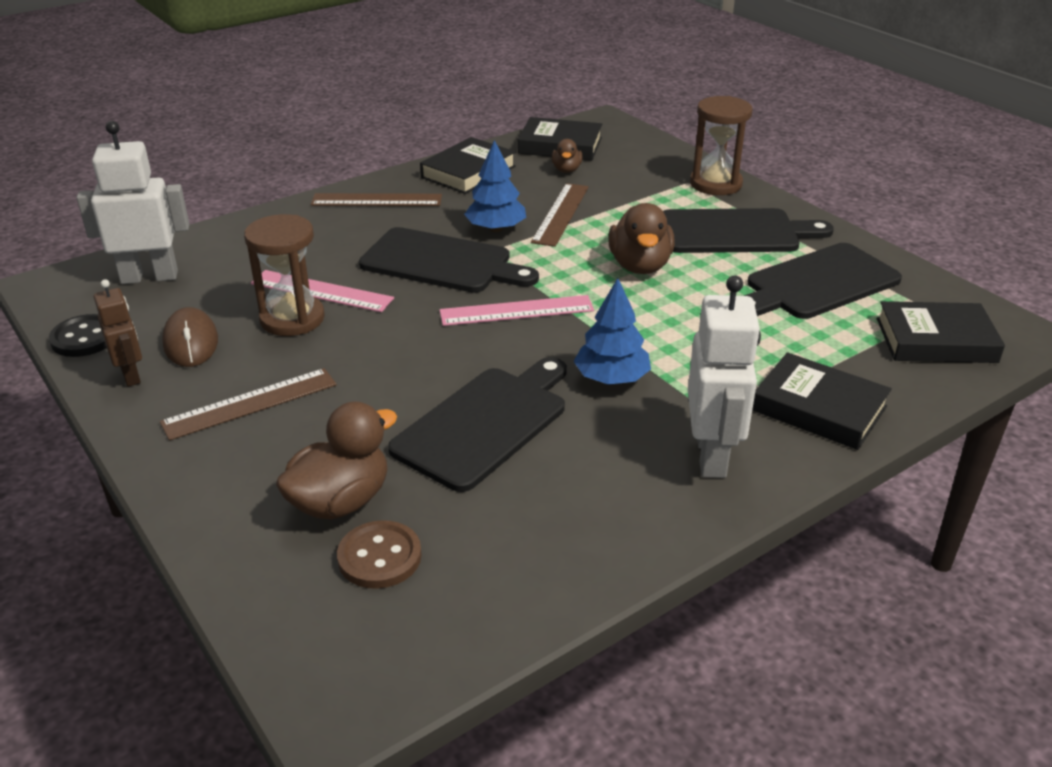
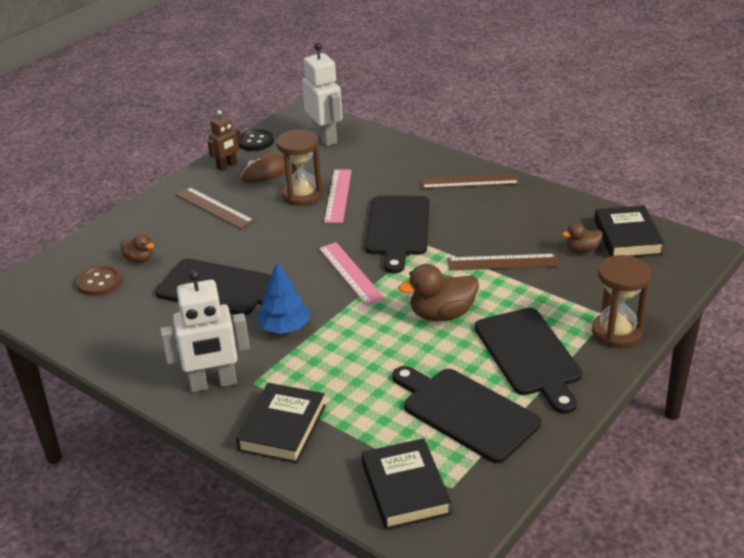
camera: 75 degrees right, 0 degrees up
brown duck [276,402,397,520] -> brown duck [120,234,154,262], size x0.55
brown ruler [311,193,442,206] -> brown ruler turned 75 degrees counterclockwise [421,174,520,189]
black book [420,137,516,194] -> none
blue tree [464,140,526,232] -> none

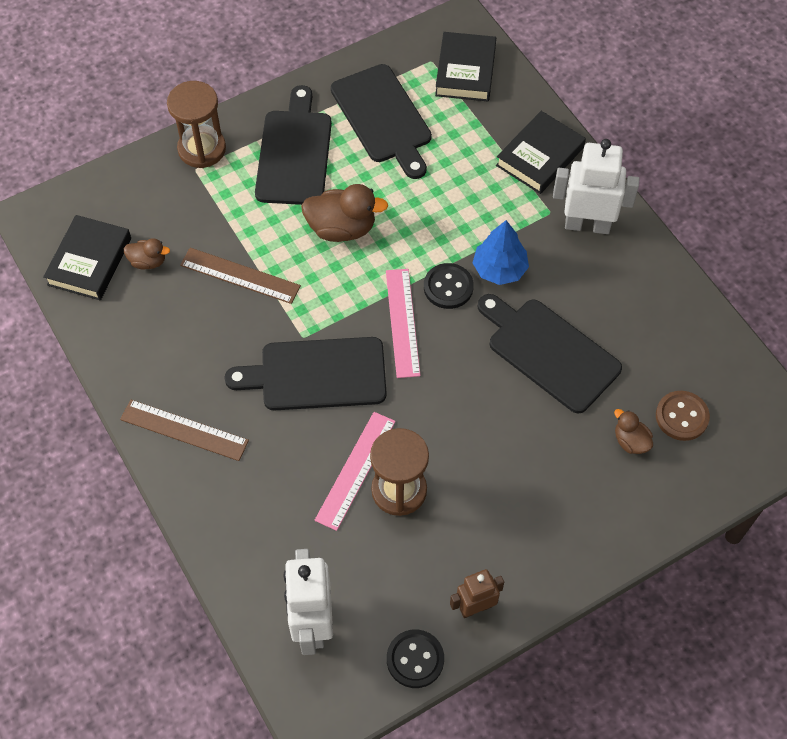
camera: 160 degrees left, 25 degrees up
brown ruler [176,187,254,229] -> none
brown mouse [240,154,285,183] -> none
black cutting board [365,196,430,273] -> black cutting board turned 120 degrees counterclockwise [224,337,387,411]
none -> black button [424,263,474,309]

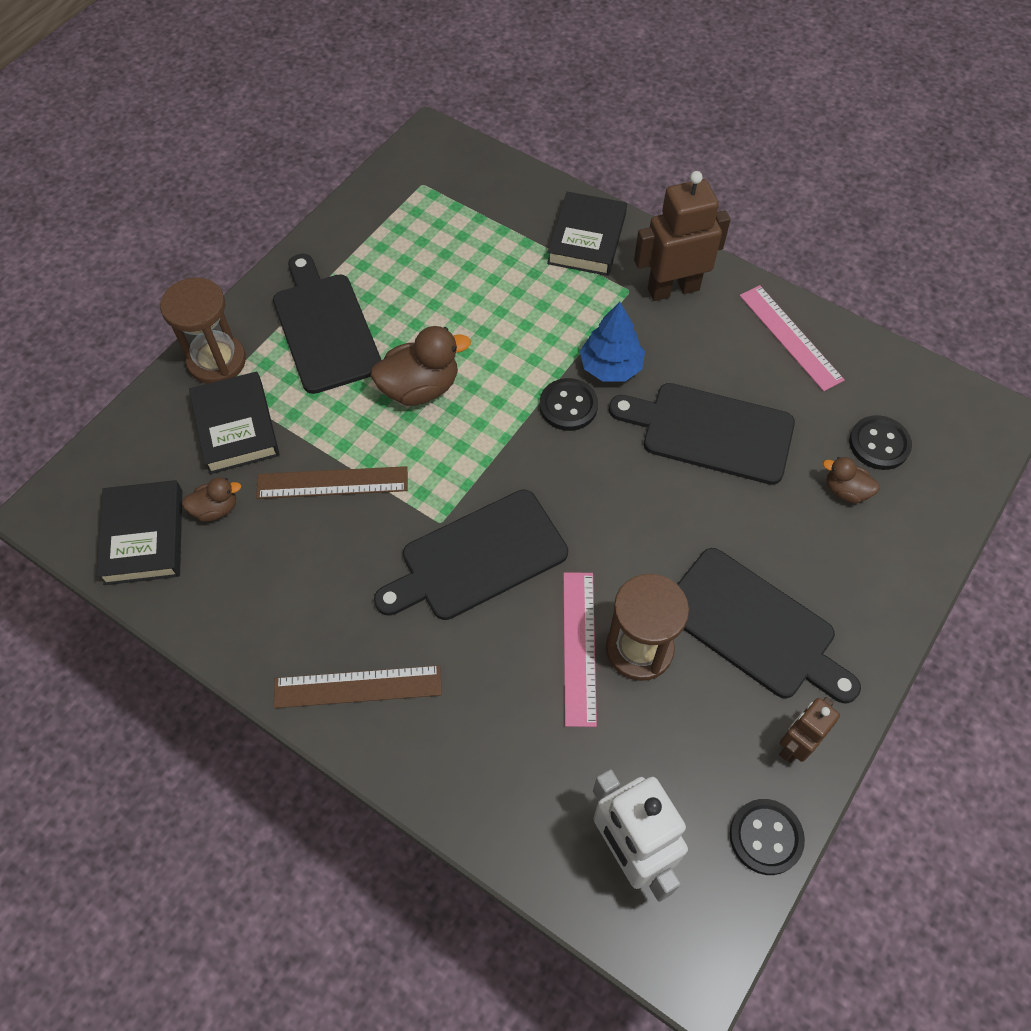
camera: 25 degrees left, 0 degrees up
black cutting board [331,64,432,179] -> black cutting board moved to [677,548,861,704]
pink ruler [386,269,421,378] -> pink ruler moved to [740,285,845,391]
black book [435,32,496,101] -> black book moved to [189,372,279,474]
white robot [553,139,639,234] -> brown robot [634,171,731,301]
brown button [656,391,710,441] -> black button [849,415,912,470]

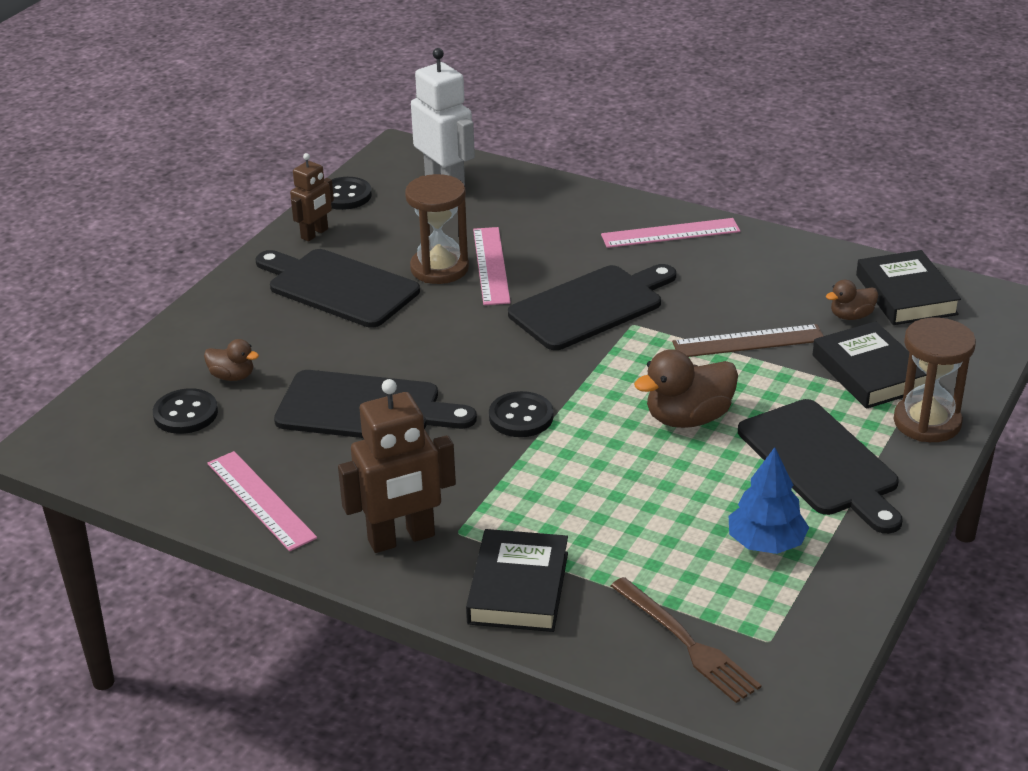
camera: 175 degrees right, 25 degrees down
brown ruler [274,665,442,708] -> pink ruler [601,218,740,248]
blue tree [580,302,645,381] -> blue tree moved to [729,447,809,554]
none -> brown fork [611,577,761,703]

